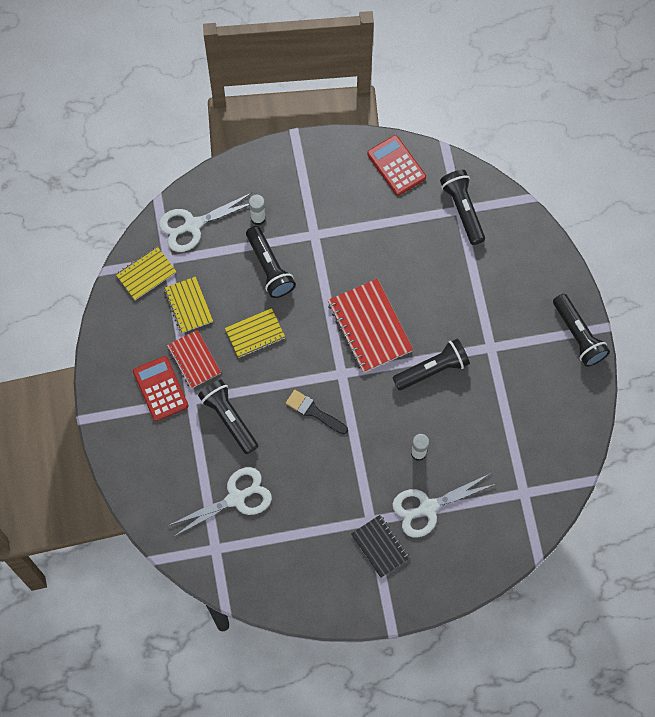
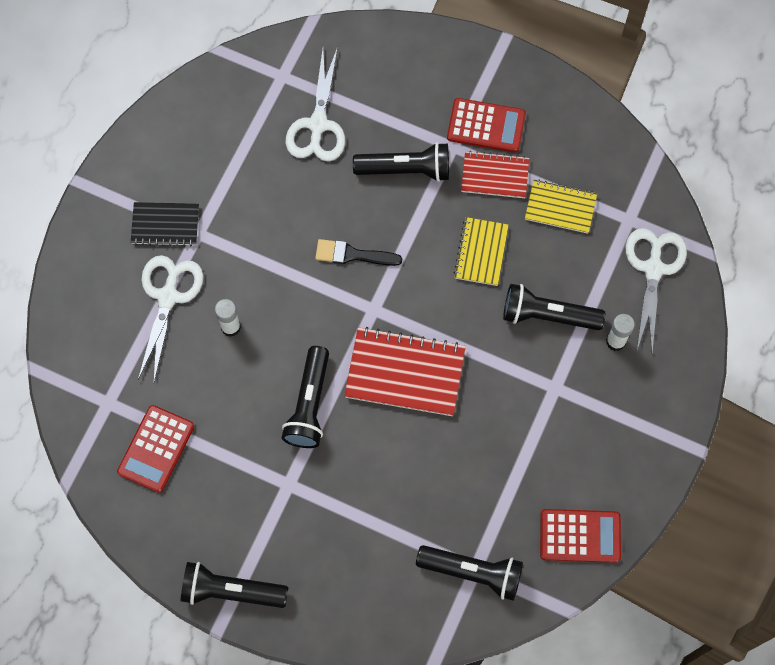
camera: 125 degrees right, 0 degrees up
yellow notebook [116,247,176,300] -> none
black brush [286,390,348,434] -> black brush turned 150 degrees counterclockwise [315,239,402,266]
none -> red calculator [117,405,194,493]

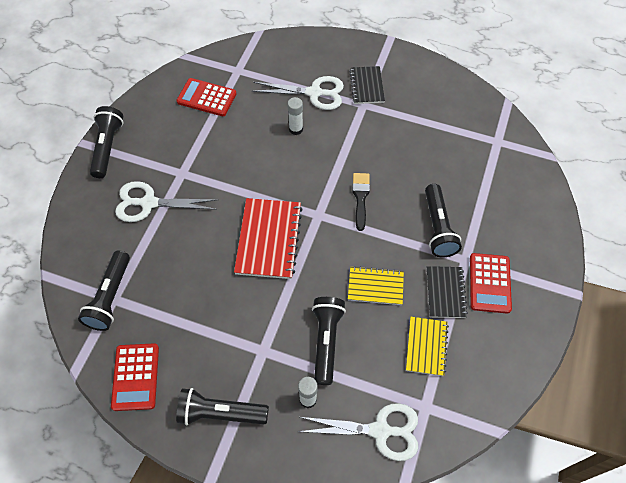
camera: 85 degrees right, 10 degrees down
black flashlight [282,346,329,448] -> black flashlight moved to [176,388,269,426]
white scissors [286,47,345,161] -> white scissors moved to [115,181,218,222]
red notebook [461,151,529,198] -> black notebook [426,266,468,318]

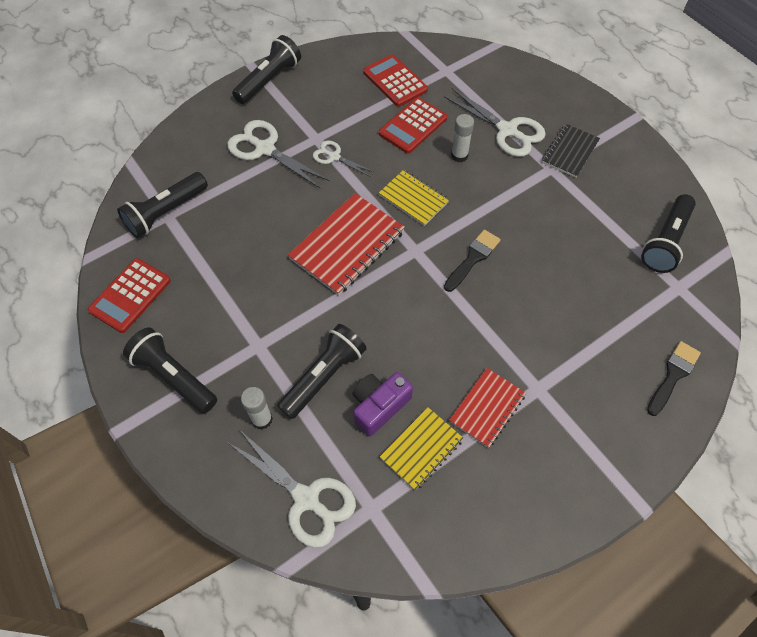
camera: 35 degrees right, 0 degrees up
yellow notebook [348,266,404,305] -> yellow notebook moved to [379,170,449,226]
black flashlight [425,184,462,257] -> black flashlight moved to [641,194,696,273]
black notebook [426,266,468,318] -> red notebook [449,368,526,448]
red calculator [470,253,512,314] -> red calculator moved to [379,97,447,154]
none -> white scissors [313,141,374,176]
none -> purple camera [352,372,413,436]
none -> black brush [647,341,701,416]

